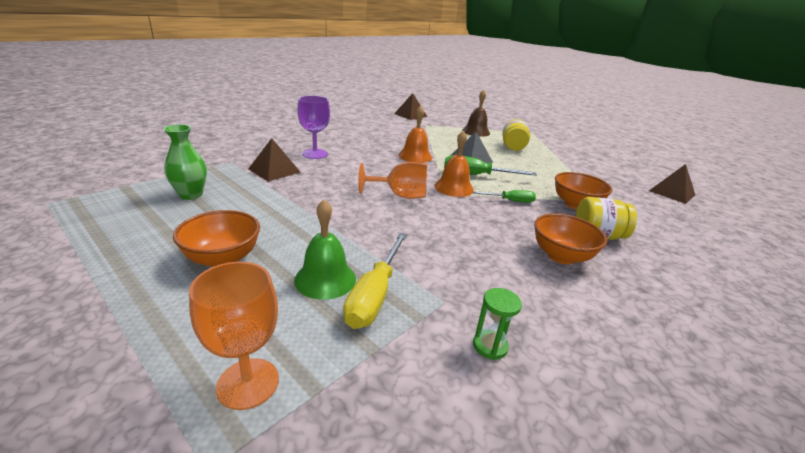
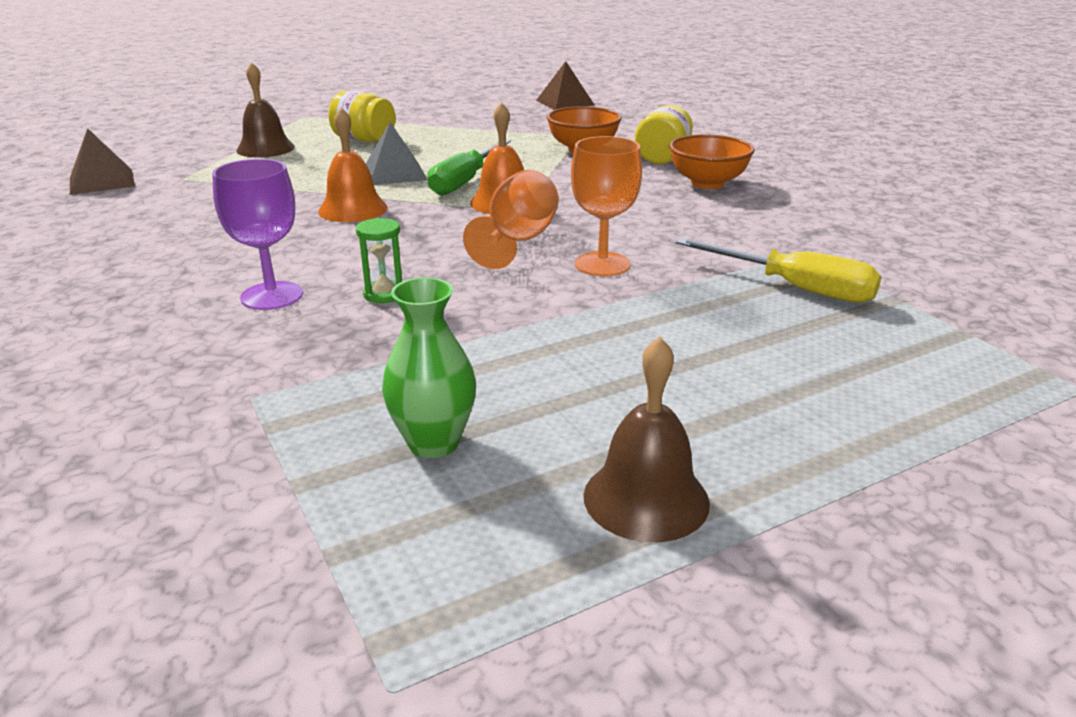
camera: 70 degrees left, 0 degrees up
orange bowl [173,210,260,267] -> none
orange goblet [189,262,279,410] -> orange goblet moved to [571,136,642,276]
brown pyramid [248,138,300,181] -> none
green bell [294,199,356,300] -> none
green screwdriver [473,190,536,203] -> none
green hourglass [473,288,522,360] -> green hourglass moved to [356,218,402,303]
none -> brown bell [583,337,710,542]

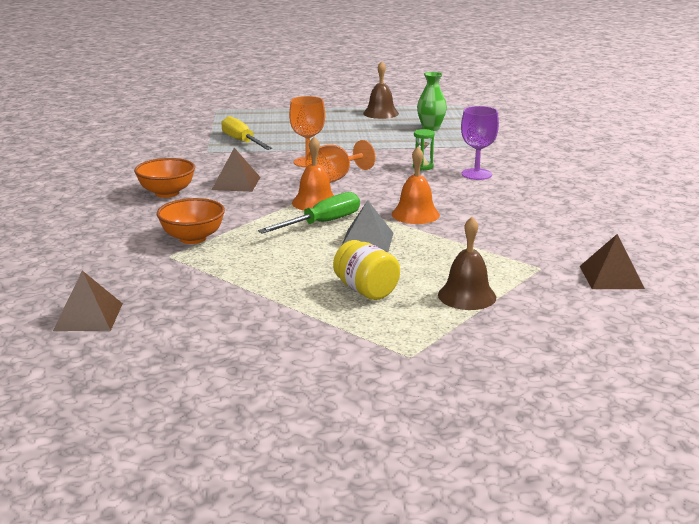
camera: 155 degrees left, 5 degrees down
yellow jar [635,105,693,164] -> none
none -> brown pyramid [212,148,260,192]

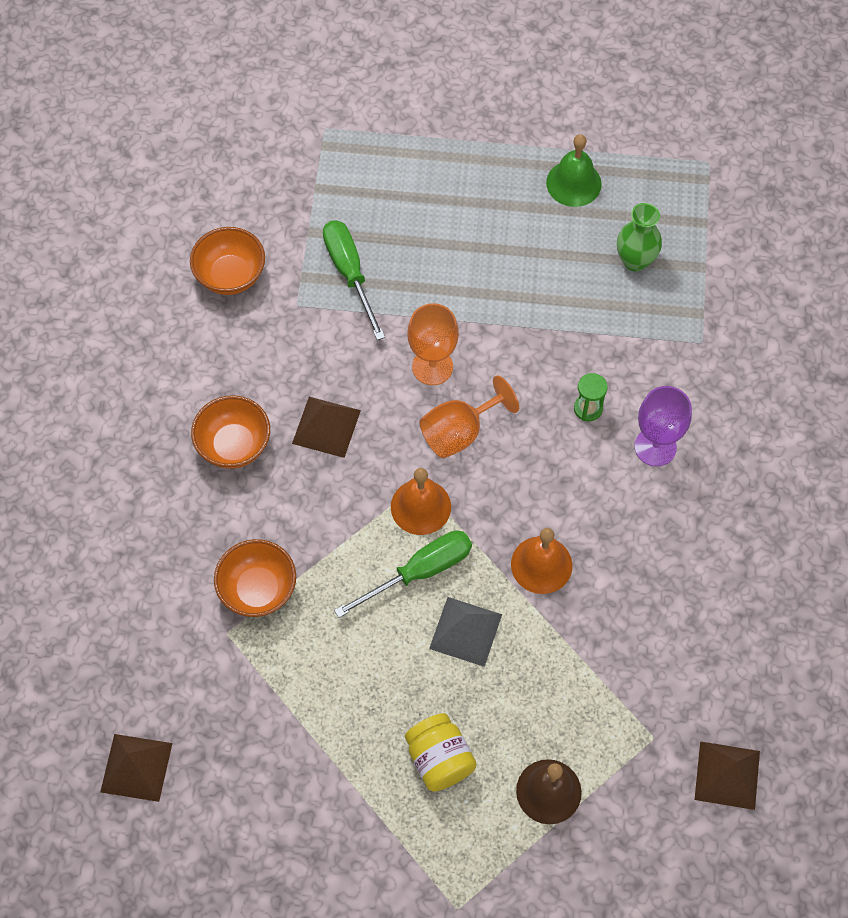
camera: 10 degrees right, 40 degrees up
yellow screwdriver [221,116,272,150] -> green screwdriver [323,220,385,340]
brown bell [363,61,399,119] -> green bell [546,134,602,207]
none -> orange bowl [190,227,265,295]

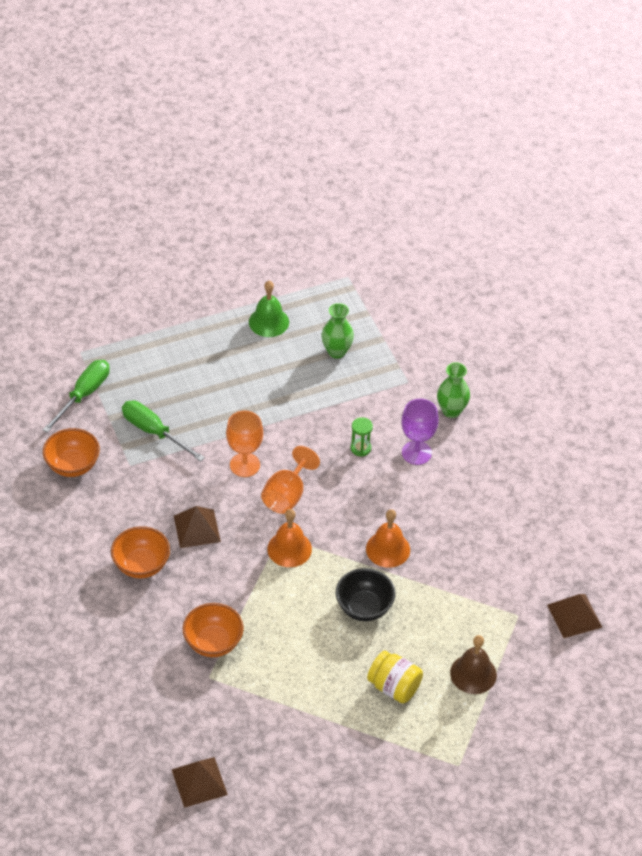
camera: 30 degrees left, 15 degrees down
green screwdriver [334,531,472,618] -> green screwdriver moved to [43,360,110,433]
grey pyramid [429,597,502,667] -> black bowl [336,568,395,621]
none -> green vase [437,362,470,418]

